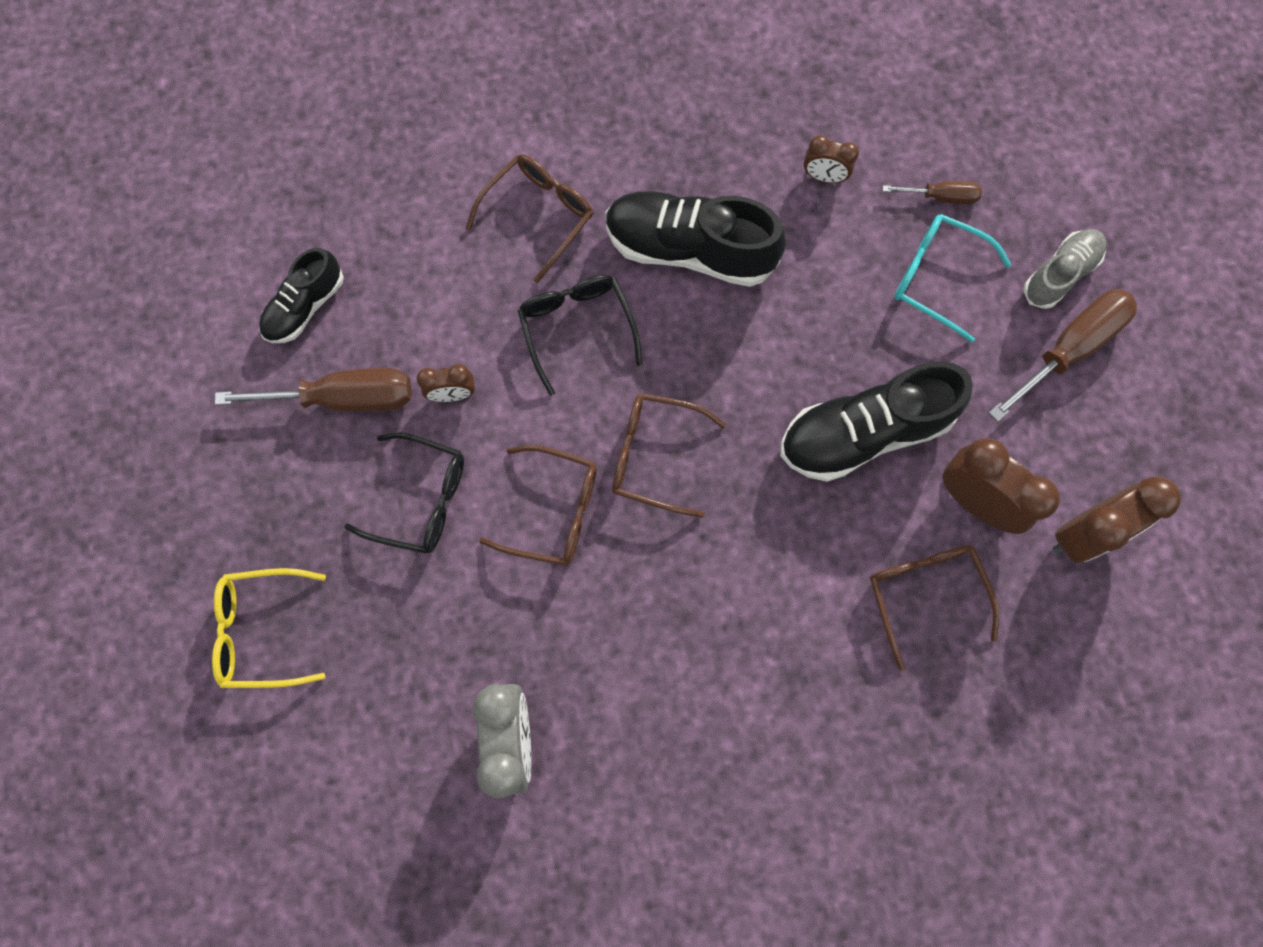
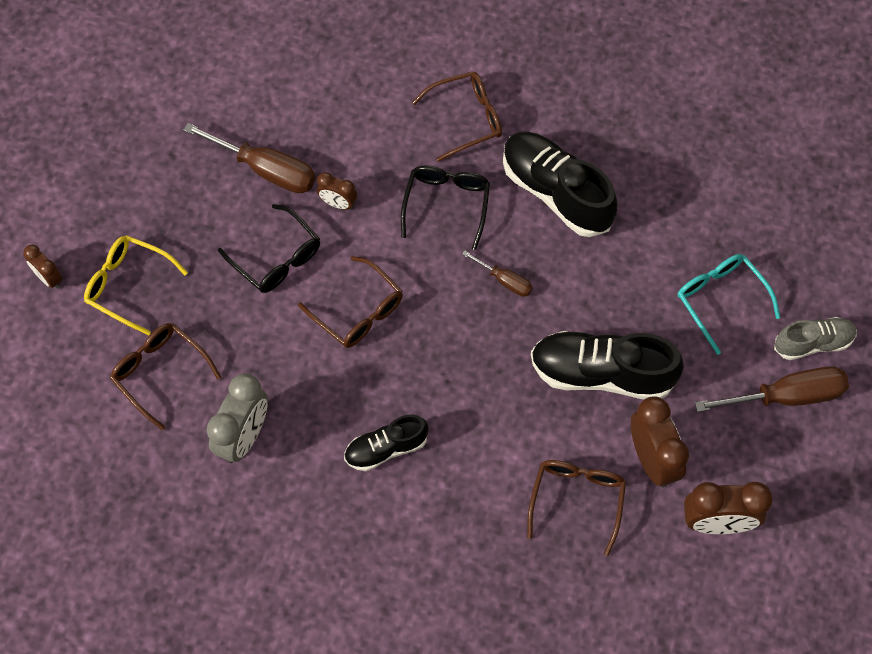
camera: 30 degrees right, 10 degrees down
black shoe [259,248,344,343] -> black shoe moved to [344,414,429,471]
brown glasses [612,393,726,518] -> brown glasses moved to [110,323,221,431]
brown clock [804,135,859,183] -> brown clock moved to [23,245,62,289]
brown screwdriver [883,181,982,204] -> brown screwdriver moved to [462,250,533,297]

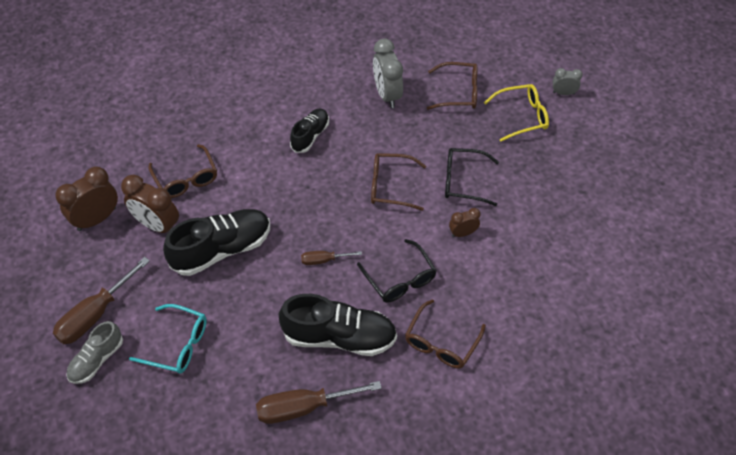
camera: 140 degrees right, 10 degrees down
brown clock [23,245,62,289] -> grey clock [553,68,583,95]
brown screwdriver [183,123,316,193] -> brown screwdriver moved to [256,381,382,424]

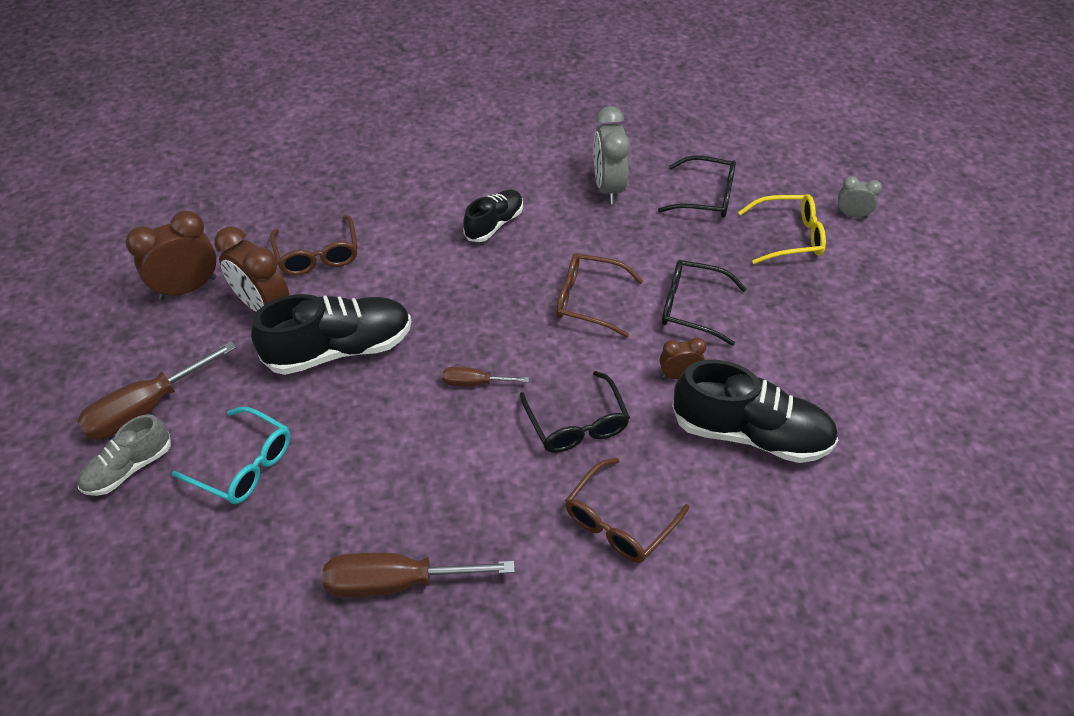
camera: 10 degrees right, 5 degrees down
black shoe [279,294,397,356] -> black shoe moved to [672,360,839,463]
brown glasses [427,62,477,110] -> black glasses [658,155,736,218]

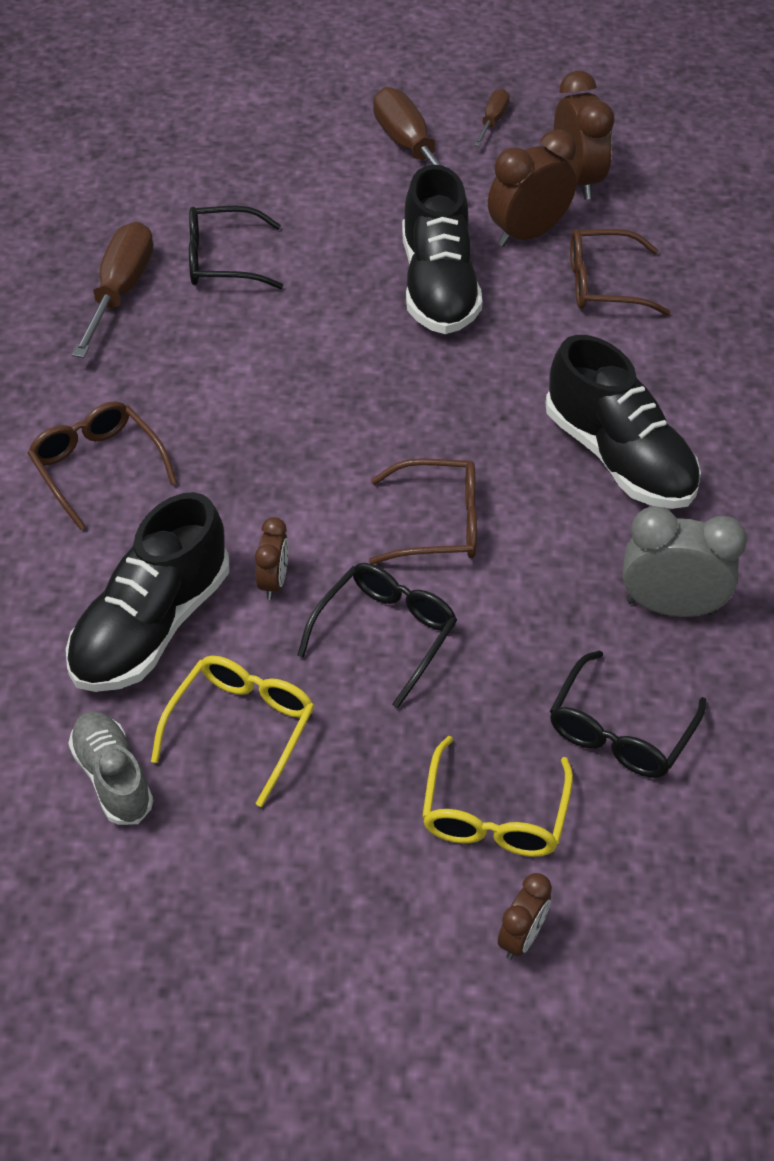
camera: 105 degrees right, 0 degrees up
grey shoe [77,414,171,496] -> grey shoe moved to [68,711,153,825]
turquoise glasses [172,407,290,504] -> none
brown screwdriver [442,367,529,386] -> brown screwdriver moved to [474,89,510,146]
black shoe [463,190,523,242] -> black shoe [545,335,701,509], size x1.71
black glasses [520,371,630,453] -> black glasses moved to [189,206,283,289]
brown glasses [556,253,643,338] -> brown glasses turned 60 degrees clockwise [369,459,477,564]
grey clock [837,176,882,218] -> brown clock [498,873,552,960]
none -> yellow glasses [151,656,314,807]

